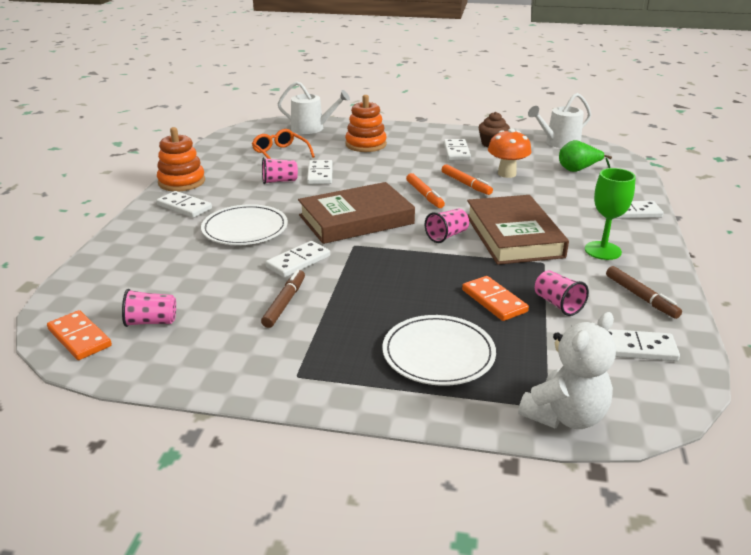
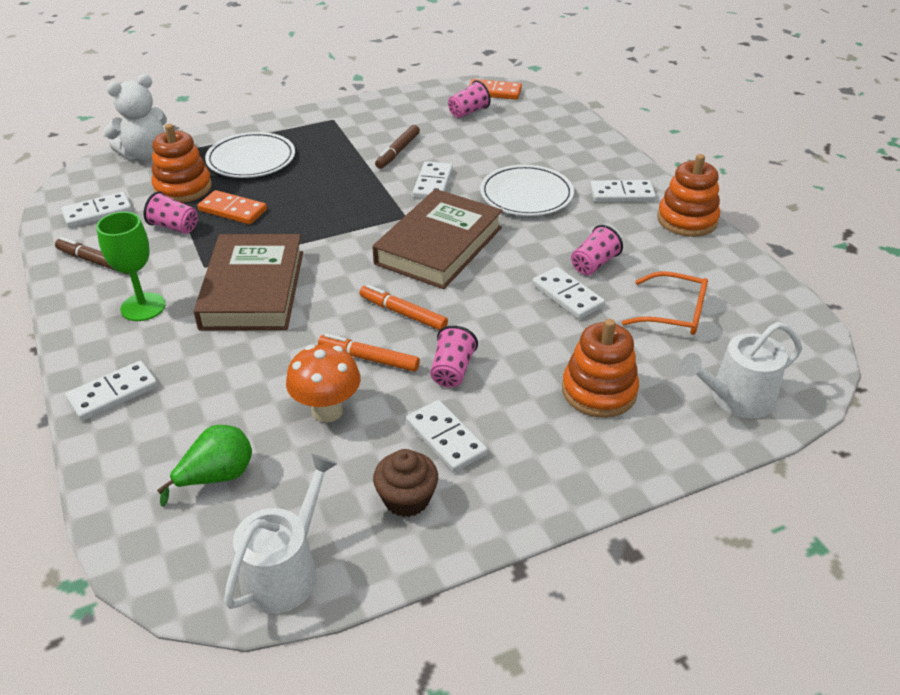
camera: 145 degrees right, 10 degrees up
brown marker [261,269,305,328] -> brown marker turned 45 degrees clockwise [375,125,420,169]
pink cup [425,209,469,243] -> pink cup moved to [430,325,478,387]
brown book [467,195,569,265] -> brown book turned 45 degrees clockwise [194,234,303,331]
white teddy bear [518,312,616,429] -> white teddy bear turned 135 degrees counterclockwise [104,74,167,160]
none -> orange stacking toy [151,124,212,203]

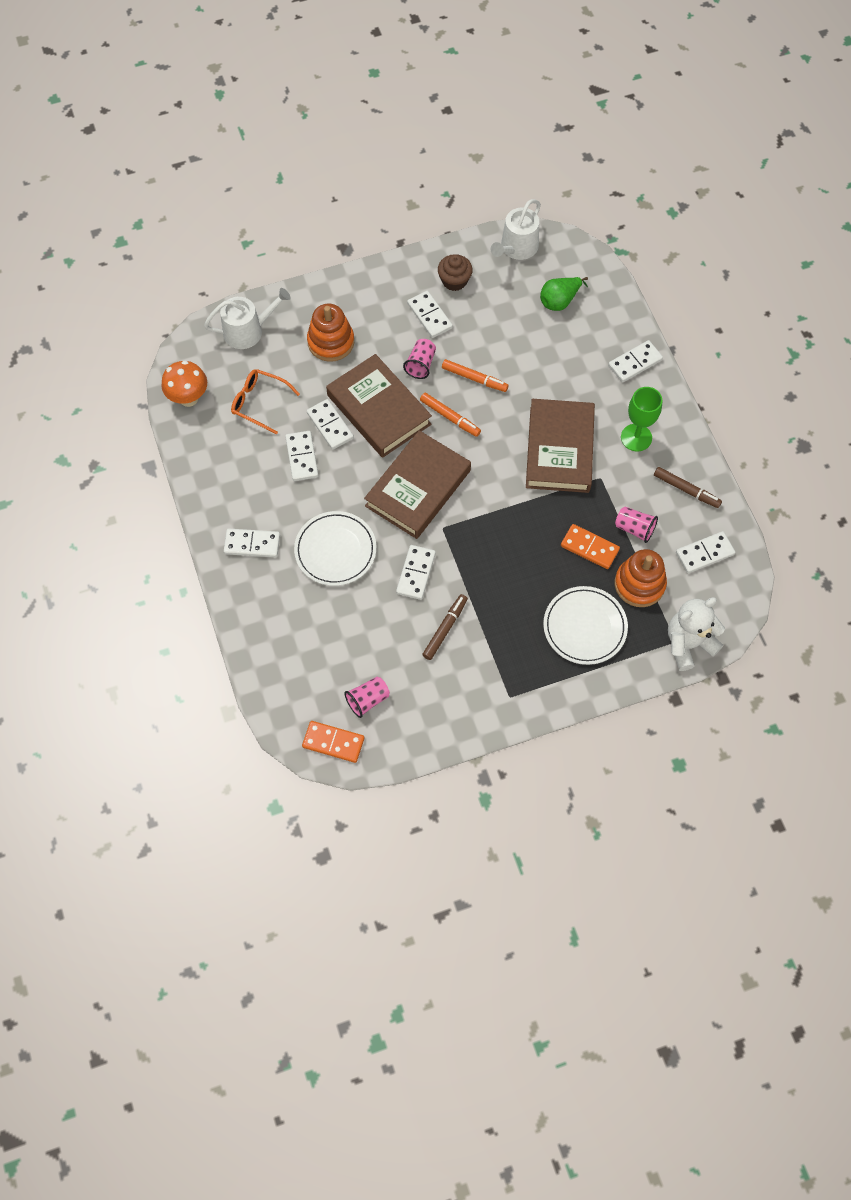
camera: 175 degrees left, 25 degrees up
orange mushroom [286,344,361,422] -> orange mushroom moved to [162,360,207,407]
pink cup [571,225,623,275] -> white domino [285,431,319,481]
orange stacking toy [657,154,720,237] -> none
none -> brown book [326,354,432,458]

